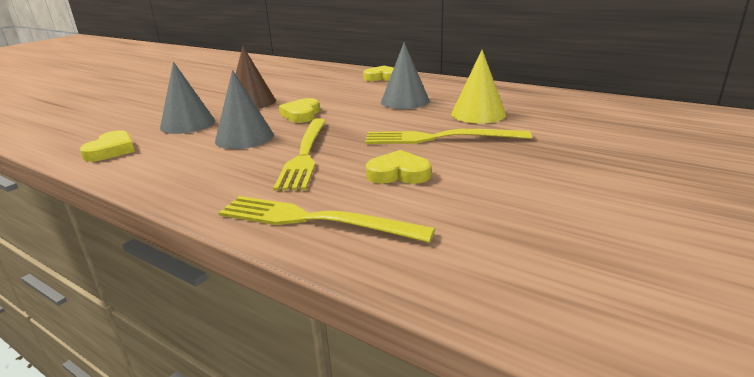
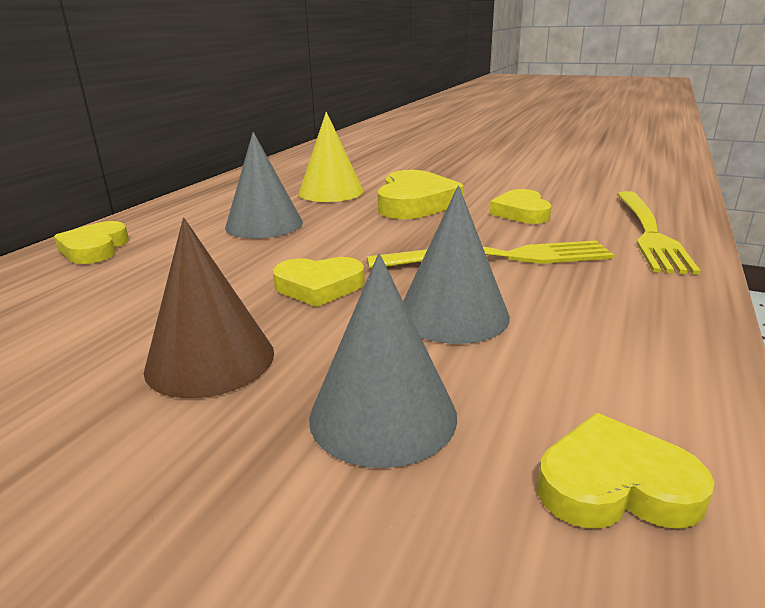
camera: 100 degrees left, 0 degrees up
yellow fork [365,129,532,144] -> yellow heart [378,170,464,219]

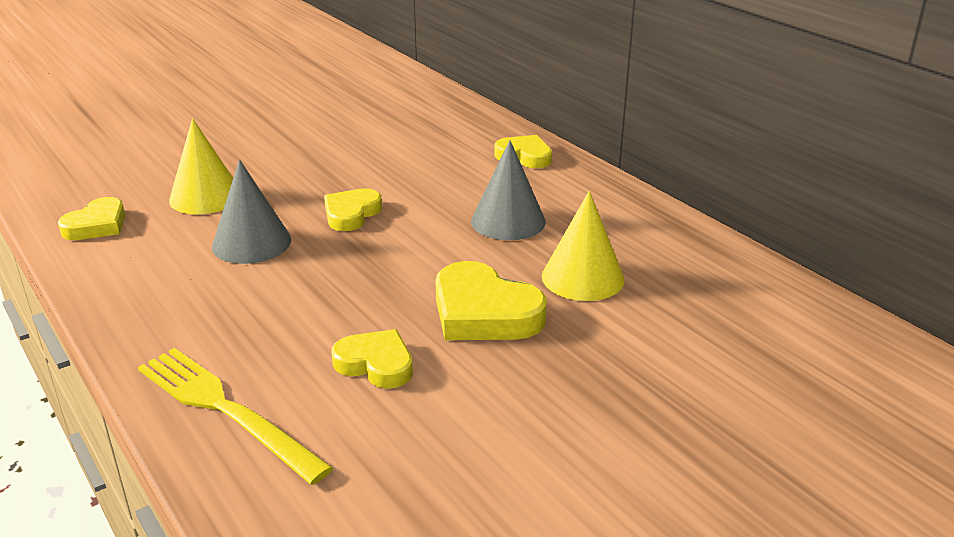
camera: 120 degrees right, 5 degrees up
brown cone [144,218,274,398] -> none
grey cone [309,253,457,468] -> yellow cone [169,118,233,214]
yellow fork [367,240,615,269] -> none

